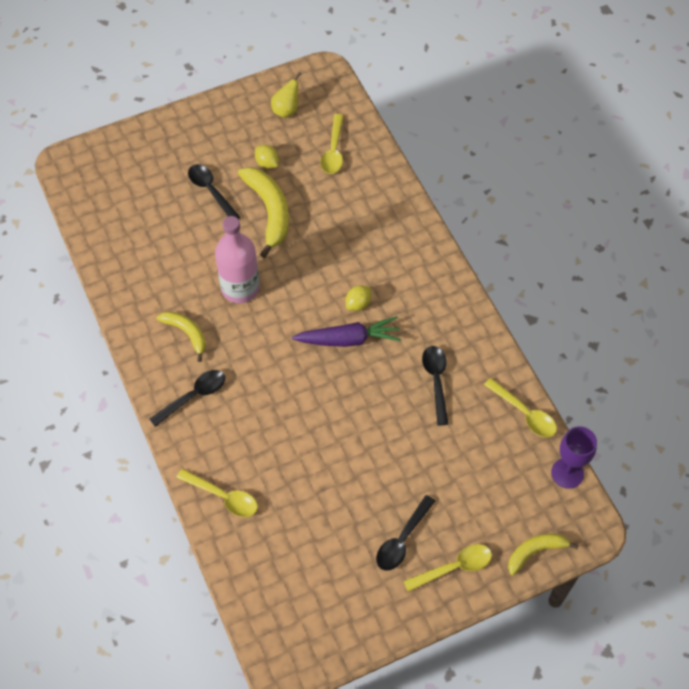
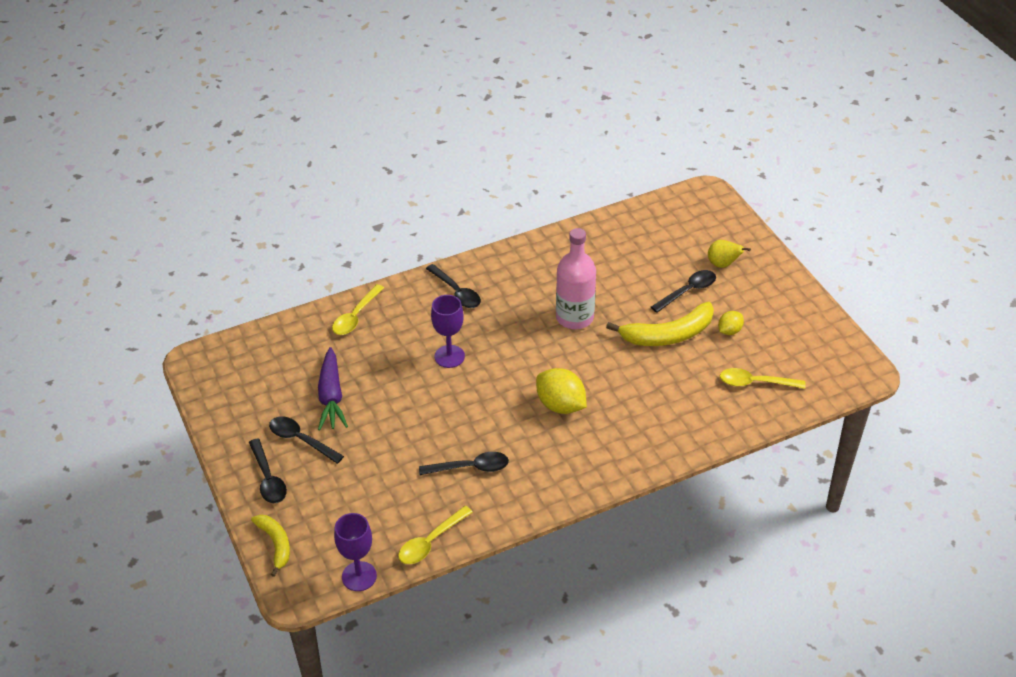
camera: 90 degrees right, 15 degrees down
yellow banana [156,311,206,362] -> none
yellow pear [271,72,302,118] -> yellow pear moved to [708,240,751,268]
purple carrot [292,316,401,347] -> purple carrot moved to [318,347,348,431]
yellow lemon [346,285,371,311] -> yellow lemon [536,368,587,414], size x1.78
yellow spoon [403,544,492,592] -> black spoon [249,438,287,503]
none -> purple goblet [431,295,465,368]

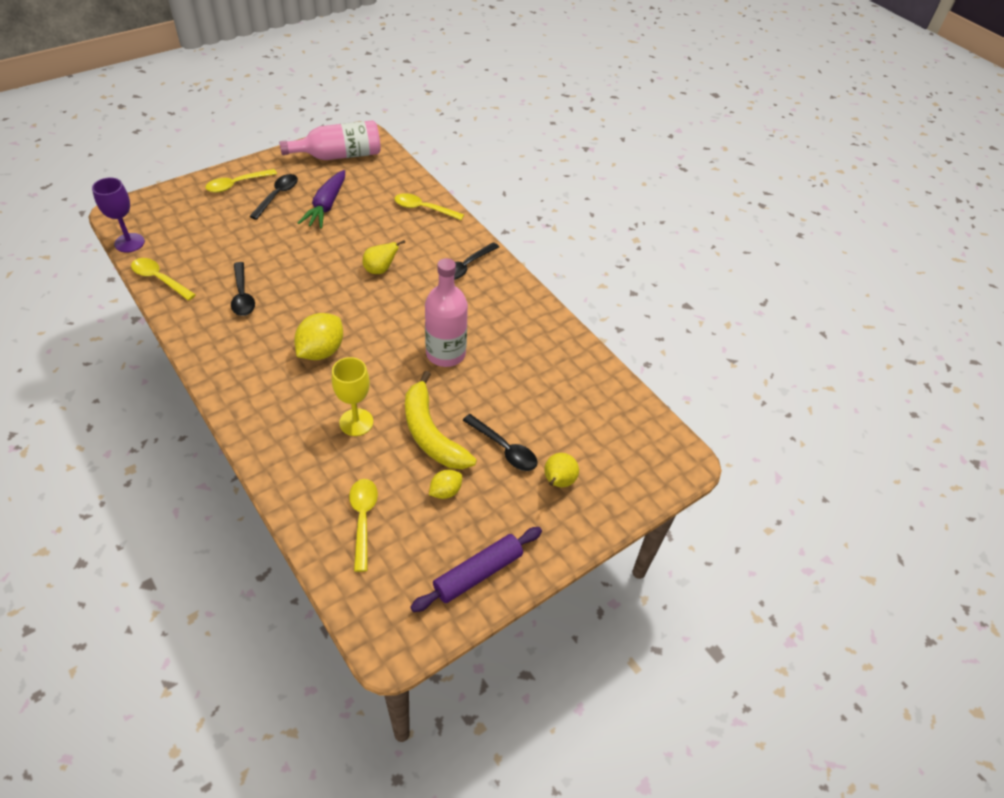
camera: 75 degrees right, 5 degrees up
black spoon [249,438,287,503] -> yellow spoon [205,169,277,193]
yellow banana [251,515,290,577] -> none
purple carrot [318,347,348,431] -> purple carrot turned 60 degrees counterclockwise [298,170,345,229]
purple goblet [431,295,465,368] -> yellow pear [362,240,405,274]
yellow lemon [718,311,744,335] -> yellow lemon turned 75 degrees counterclockwise [429,469,462,499]
none -> pink bottle [279,120,381,160]
none -> yellow goblet [332,357,373,436]
none -> purple rolling pin [410,527,542,612]

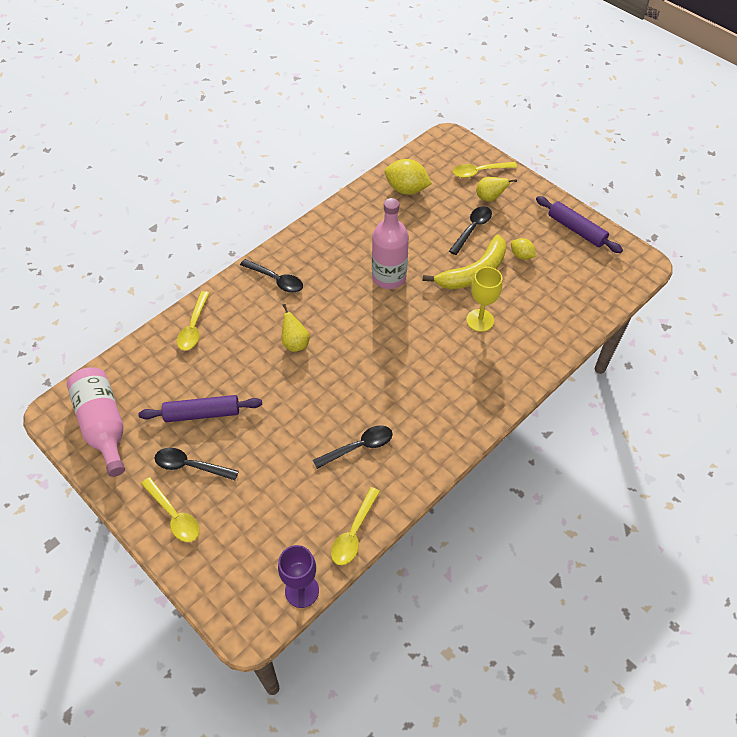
camera: 95 degrees left, 5 degrees up
yellow lemon [294,313,343,360] -> yellow lemon moved to [385,159,432,195]
purple carrot [298,170,345,229] -> purple rolling pin [138,395,262,422]
yellow spoon [349,479,378,572] -> yellow spoon moved to [453,162,517,178]

